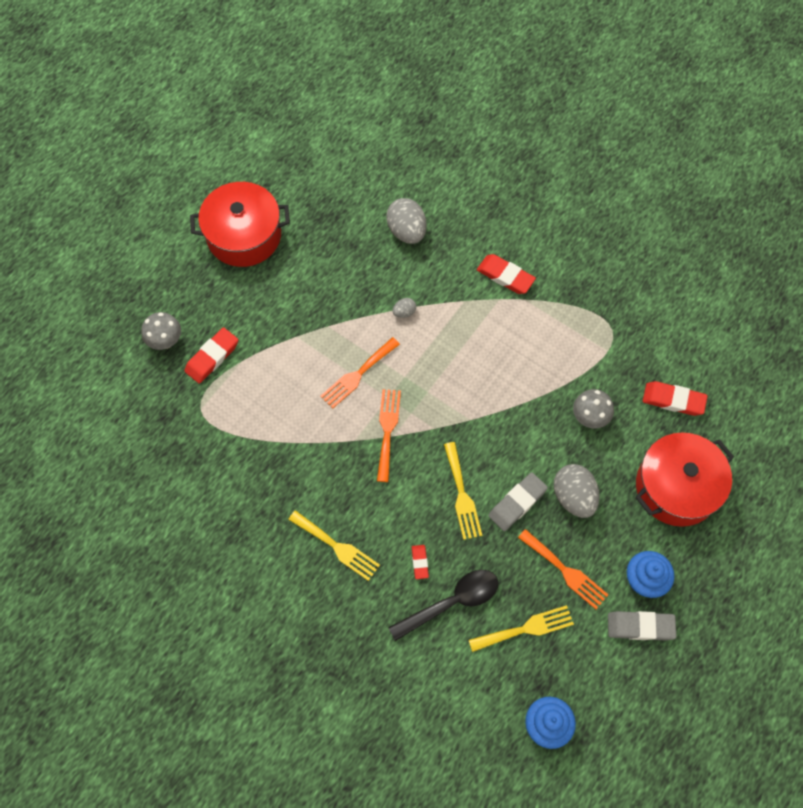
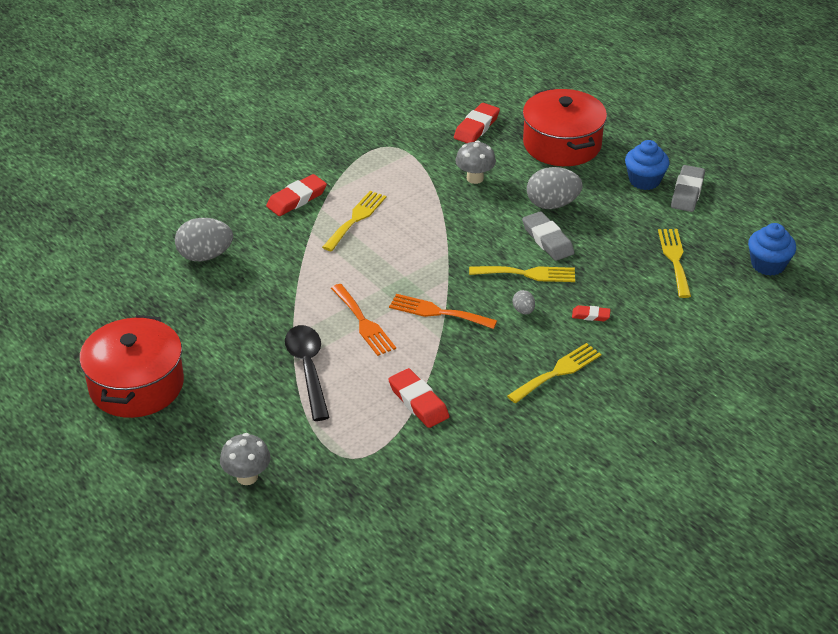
camera: 75 degrees left, 25 degrees down
red eraser [184,327,238,384] -> red eraser moved to [388,368,450,428]
black spoon [388,570,498,641] -> black spoon moved to [285,325,330,421]
grey egg [392,298,416,318] -> grey egg moved to [513,290,535,315]
orange fork [518,529,608,609] -> none
none -> yellow fork [322,191,386,251]

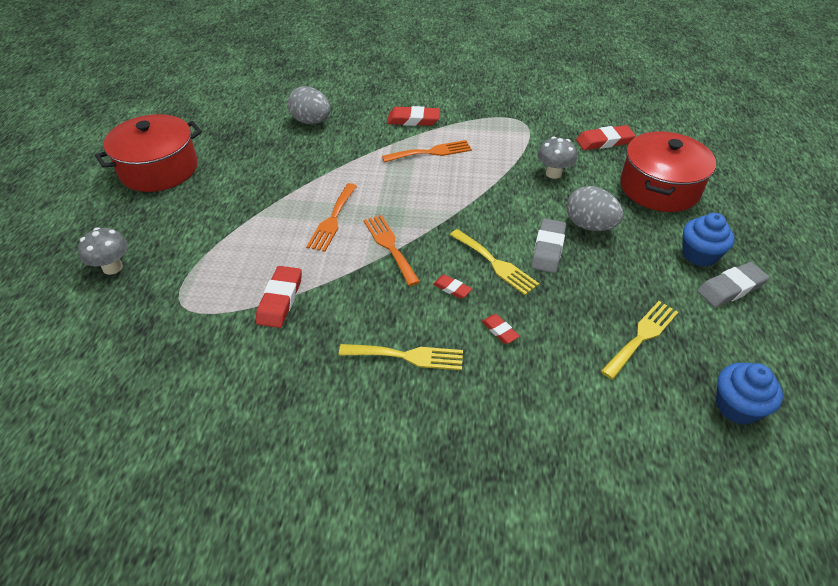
camera: 45 degrees right, 5 degrees up
black spoon [285,325,330,421] -> none
yellow fork [322,191,386,251] -> orange fork [382,140,472,163]
grey egg [513,290,535,315] -> red eraser [433,275,472,299]

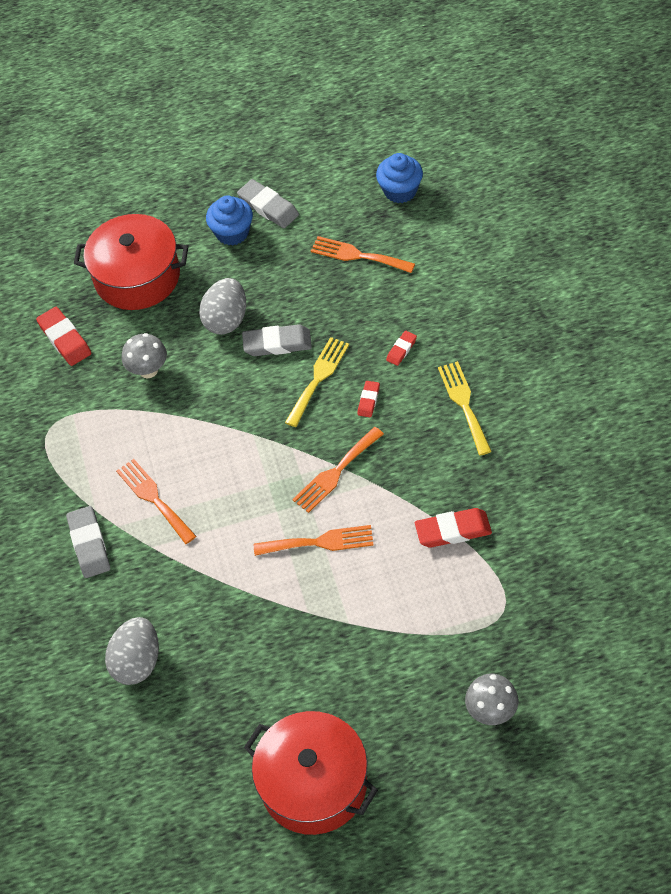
camera: 105 degrees left, 10 degrees up
red eraser [387,106,440,126] -> grey eraser [66,506,110,578]
yellow fork [601,301,678,380] -> orange fork [311,236,415,273]

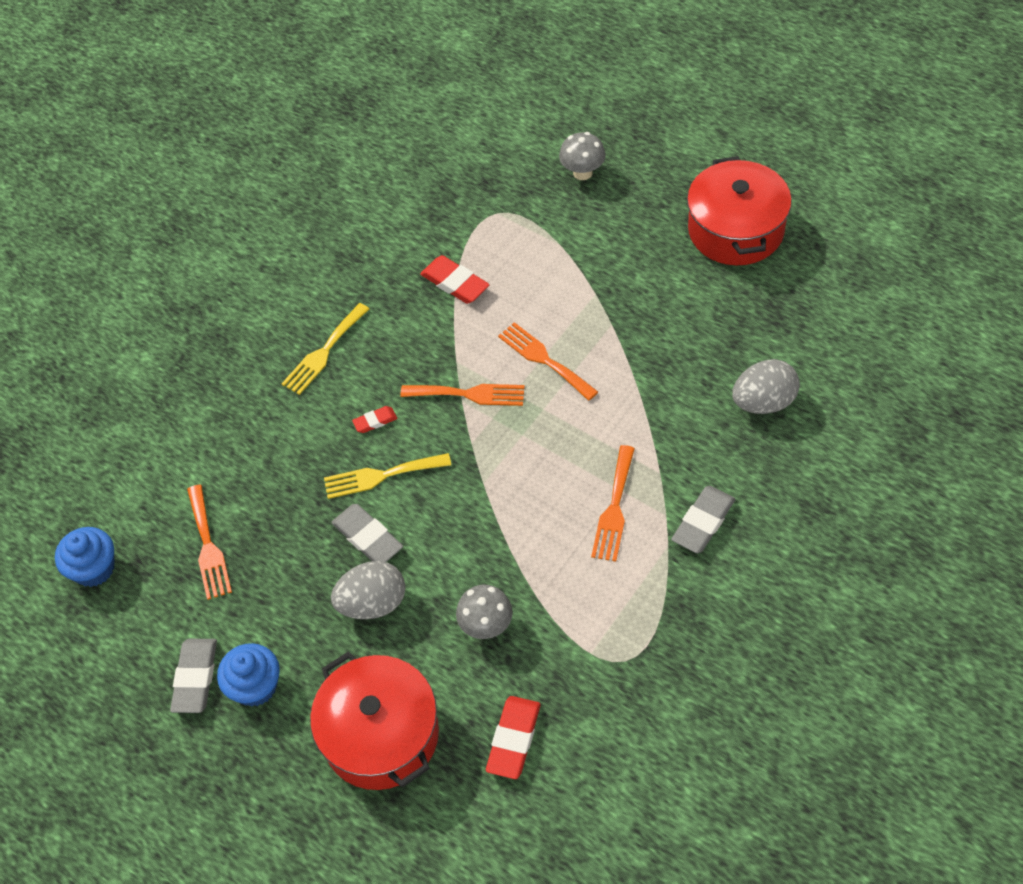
camera: 130 degrees left, 0 degrees up
red eraser [386,331,417,366] -> none

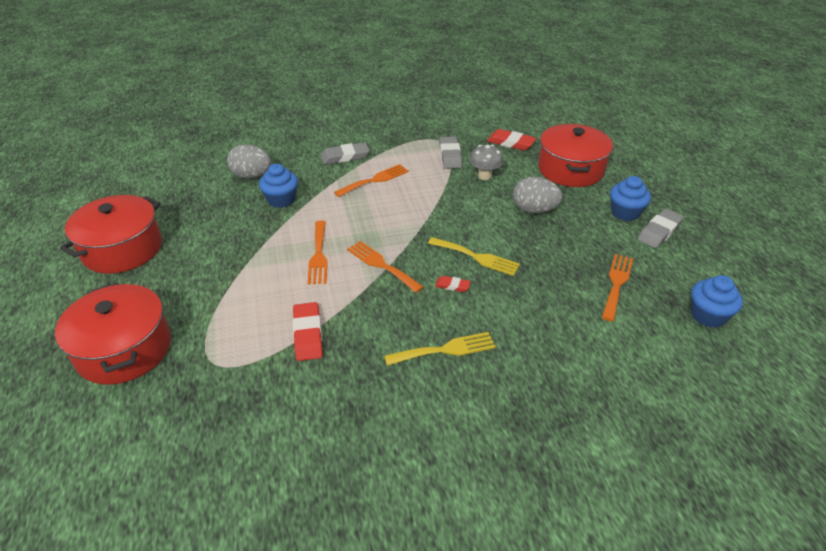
camera: 145 degrees left, 15 degrees down
grey eraser [331,504,403,562] -> grey eraser moved to [439,136,462,169]
red eraser [486,696,540,779] -> red eraser turned 60 degrees clockwise [487,129,536,150]
grey mushroom [559,132,606,180] -> red pot [55,283,171,385]
none -> blue cupcake [259,164,298,208]

